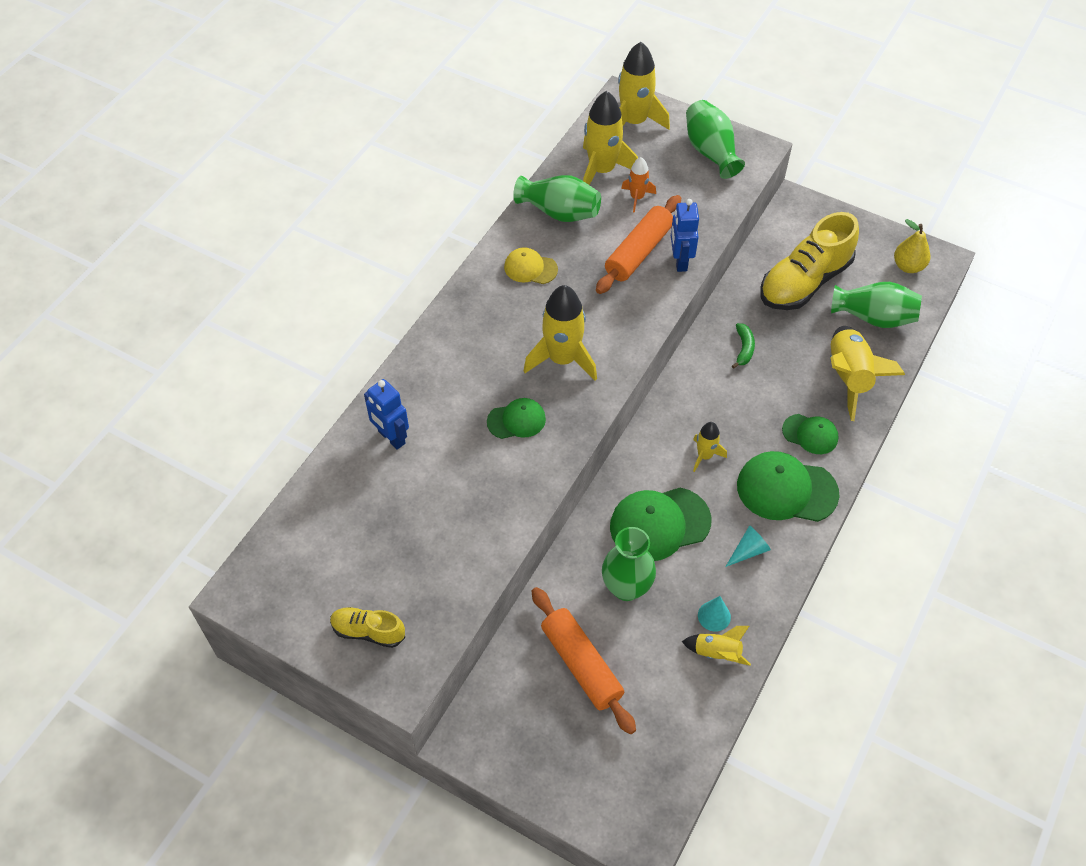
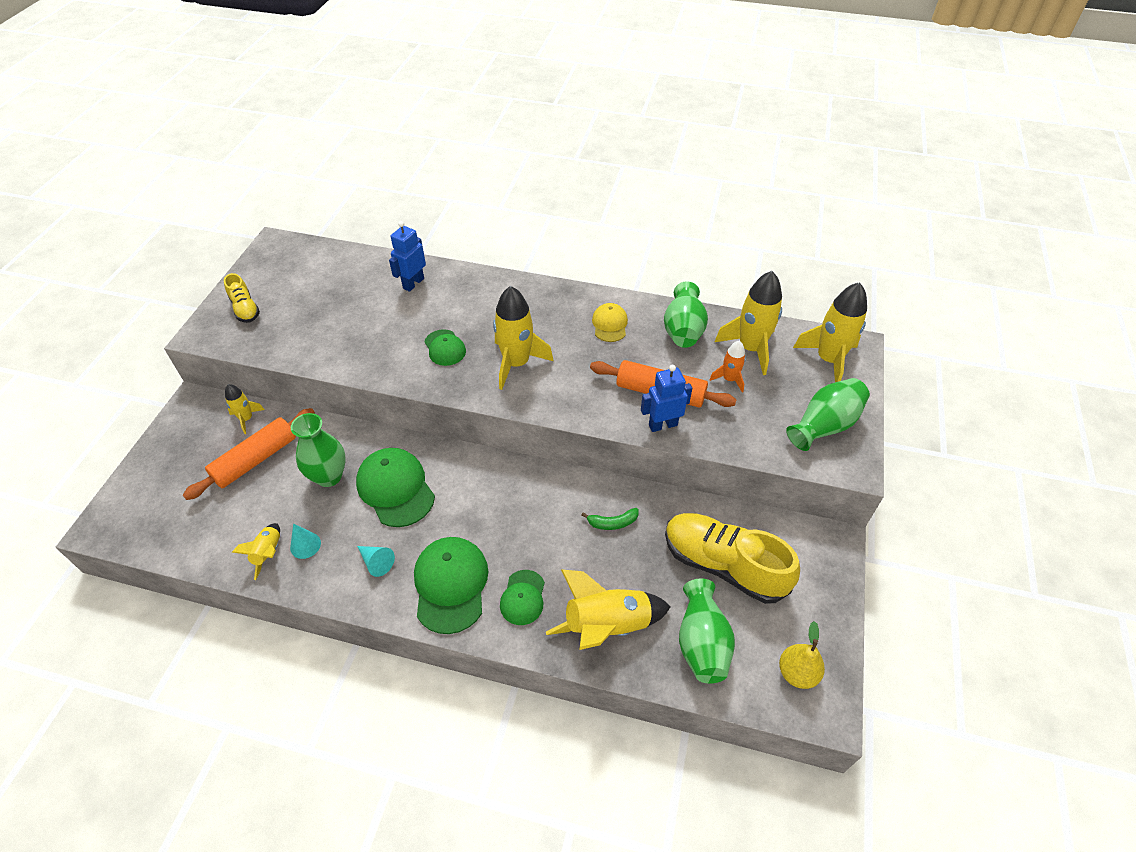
camera: 75 degrees right, 5 degrees down
yellow shoe [330,607,405,648] -> yellow shoe turned 150 degrees clockwise [224,273,260,323]
yellow rocket [693,422,727,472] -> yellow rocket moved to [225,384,264,434]

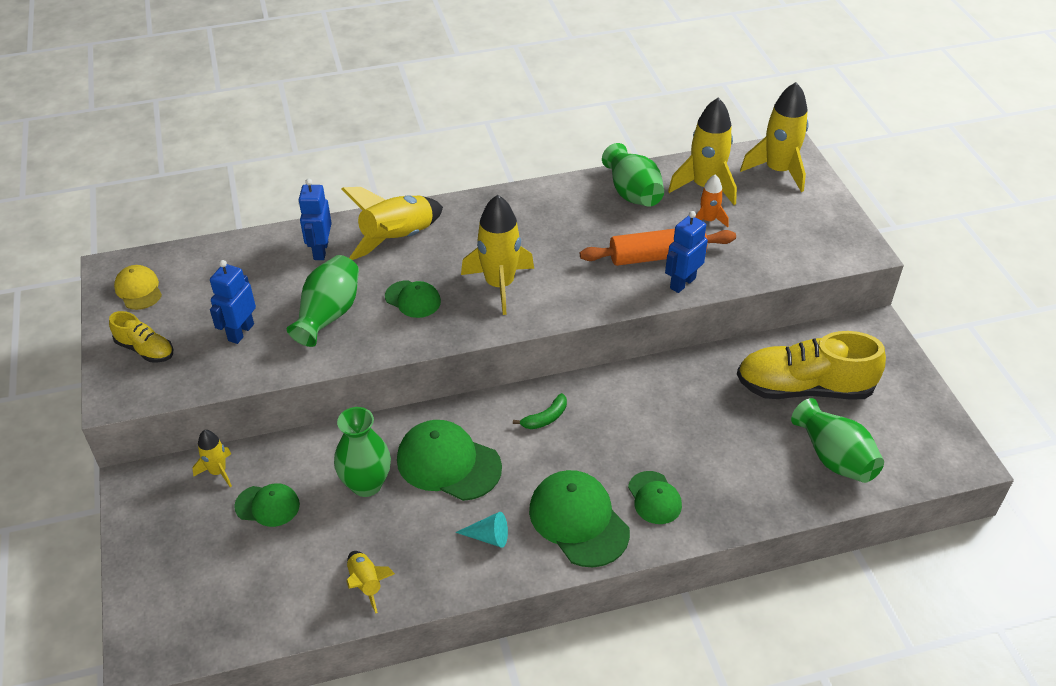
camera: 30 degrees left, 5 degrees down
orange rolling pin [183,408,315,500] -> green cap [234,483,300,527]
turquoise cone [290,523,321,559] -> none
yellow rocket [546,569,670,650] -> yellow rocket moved to [342,187,443,260]
green banana [581,508,639,530] -> green banana moved to [513,393,567,429]
yellow cap [592,303,628,342] -> yellow cap moved to [114,265,162,310]
yellow pear [779,621,825,689] -> none
green vase [786,378,870,451] -> green vase moved to [287,255,359,347]
none -> blue robot [210,260,256,344]

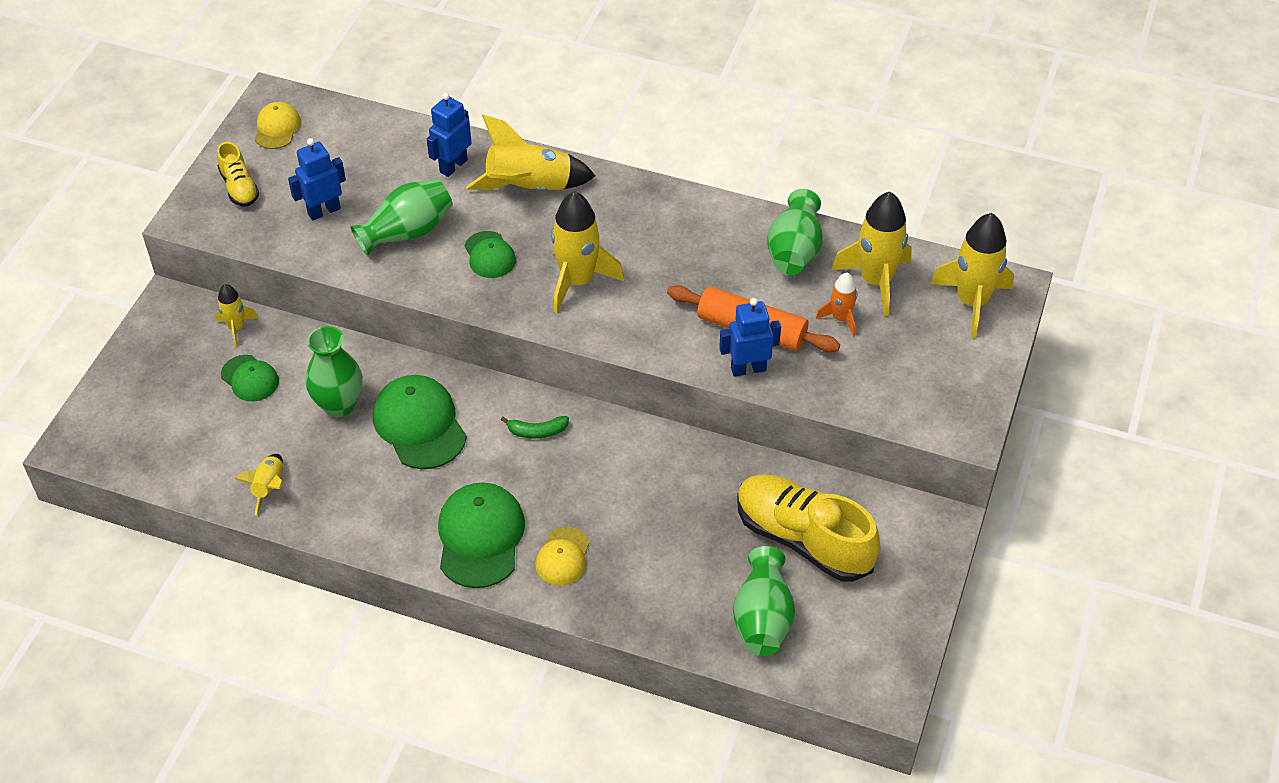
camera: 35 degrees right, 5 degrees up
turquoise cone [455,512,508,548] -> none
green cap [628,471,682,524] -> yellow cap [535,527,590,586]

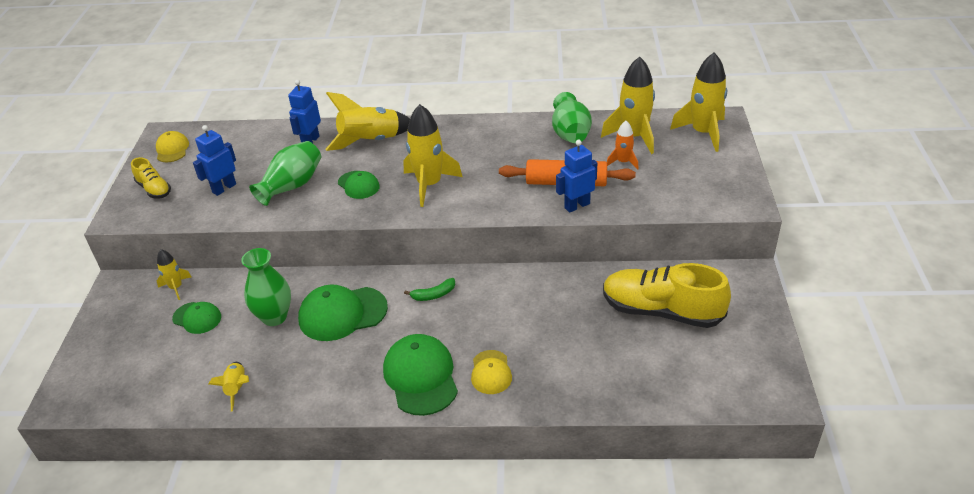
camera: 15 degrees left, 10 degrees down
green cap [373,375,467,469] -> green cap turned 60 degrees counterclockwise [298,285,388,341]
green vase [733,546,795,656] -> none

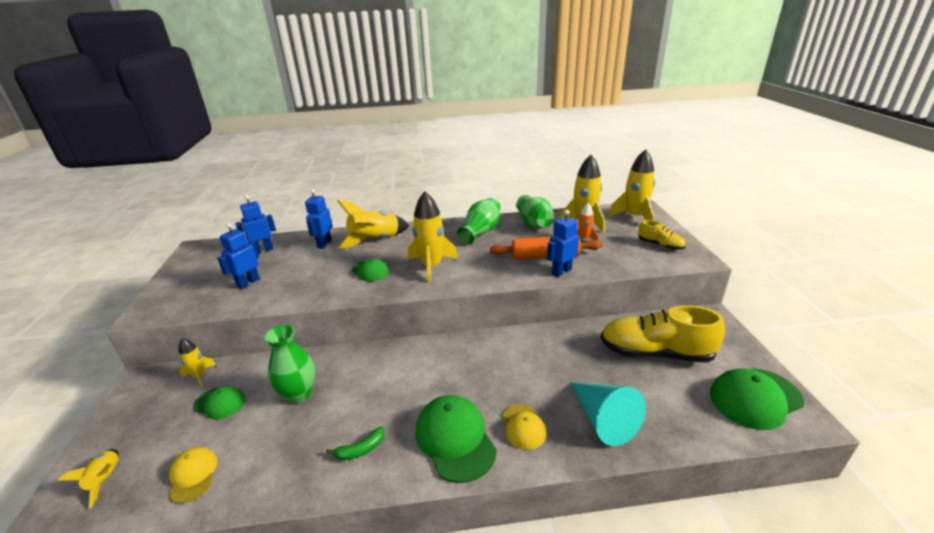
camera: 10 degrees left, 10 degrees down
yellow shoe [131,157,171,198] -> yellow shoe moved to [638,220,686,250]
yellow cap [156,131,189,163] -> yellow cap moved to [169,447,218,503]
yellow rocket [209,362,249,411] -> yellow rocket moved to [57,449,119,508]
green vase [249,141,321,206] -> green vase moved to [457,198,501,244]
green cap [298,285,388,341] -> green cap moved to [710,368,804,430]
green banana [404,278,455,301] -> green banana moved to [326,427,385,460]
none -> blue robot [235,195,276,254]
none -> turquoise cone [570,383,646,446]

